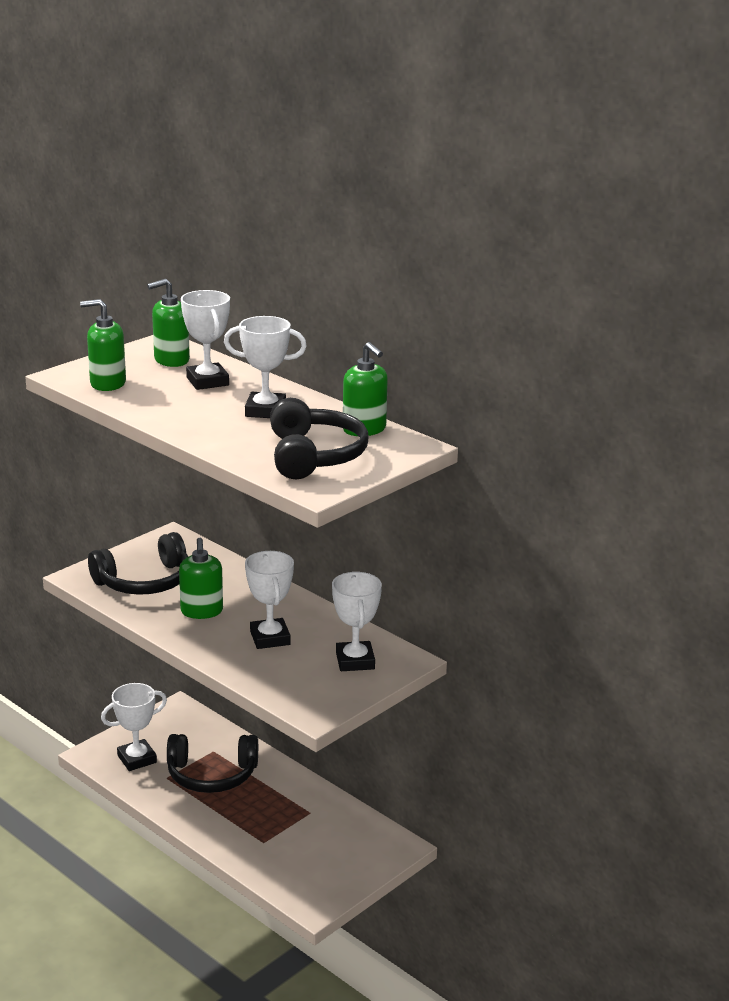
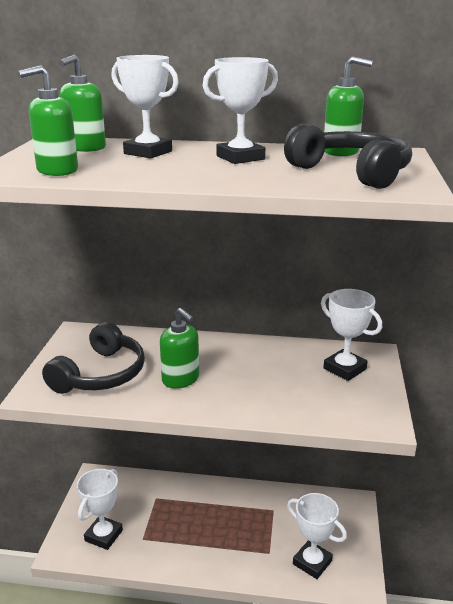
camera: 35 degrees left, 0 degrees up
black headphones [167,734,258,793] -> none
white trophy [245,551,294,649] -> white trophy moved to [287,493,347,579]

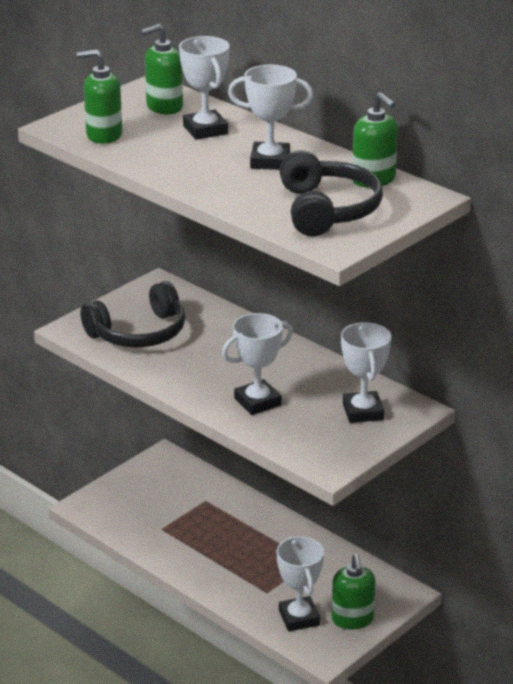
camera: 35 degrees right, 5 degrees up
white trophy [77,469,123,550] -> white trophy moved to [222,313,293,415]
green soap dispenser [160,308,199,388] -> green soap dispenser moved to [332,554,376,629]

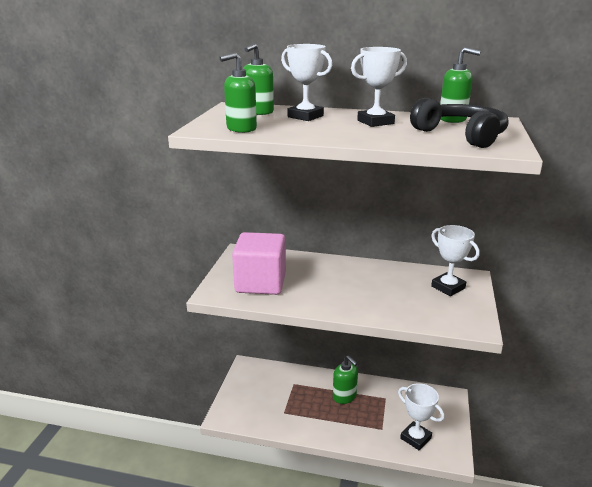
camera: 30 degrees left, 5 degrees down
black headphones [81,281,185,348] -> pink cube [232,232,286,295]
white trophy [222,313,293,415] -> none
green soap dispenser [332,554,376,629] -> green soap dispenser moved to [333,355,358,404]

